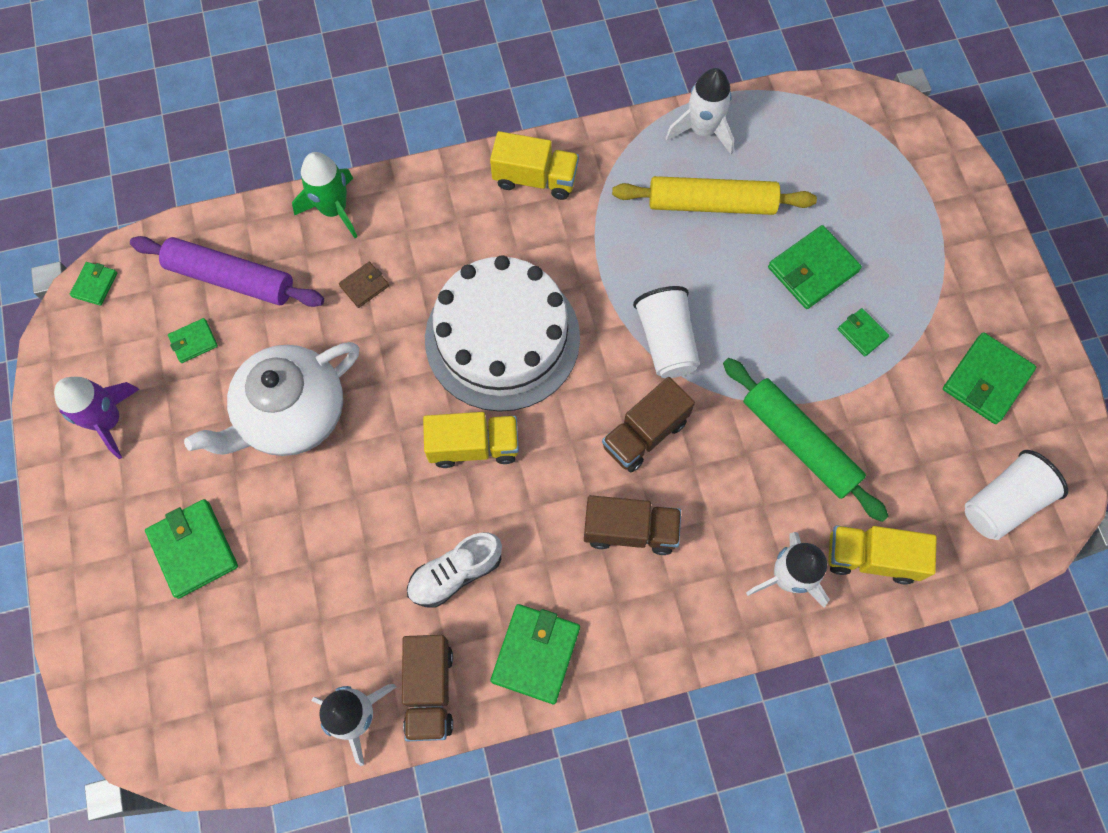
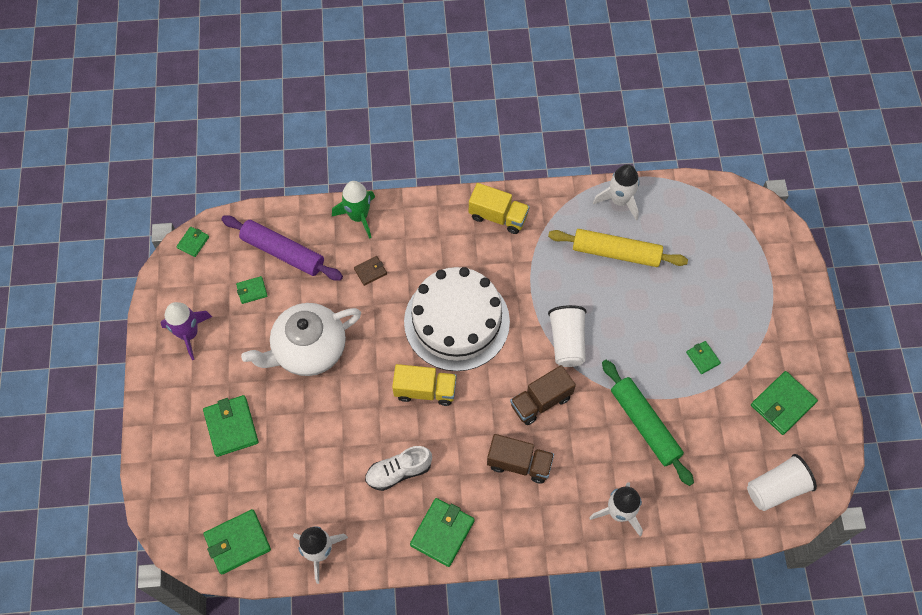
camera: 10 degrees right, 5 degrees down
brown truck [402,635,453,741] -> none
green wallet [768,225,862,309] -> green wallet moved to [203,509,271,575]
yellow truck [828,525,937,584] -> none

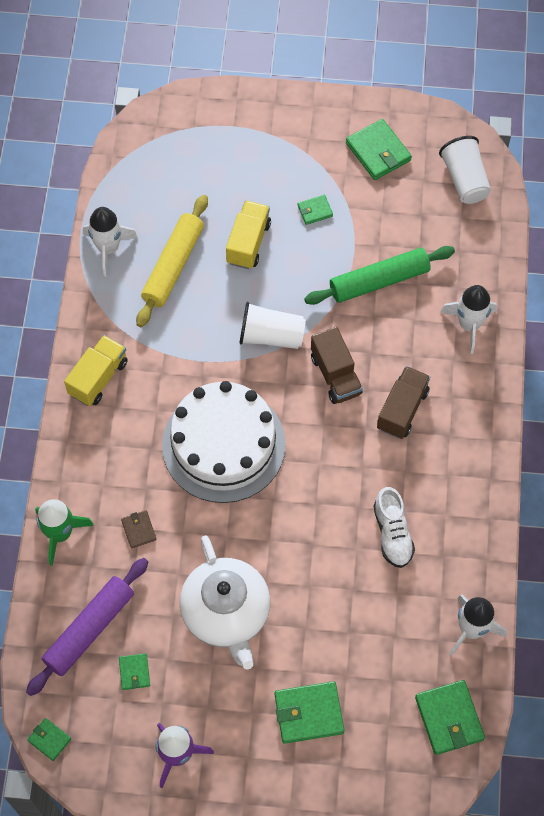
camera: 80 degrees left, 0 degrees up
yellow truck [392,364,457,406] -> yellow truck moved to [226,200,271,269]
green wallet [410,498,475,567] -> none

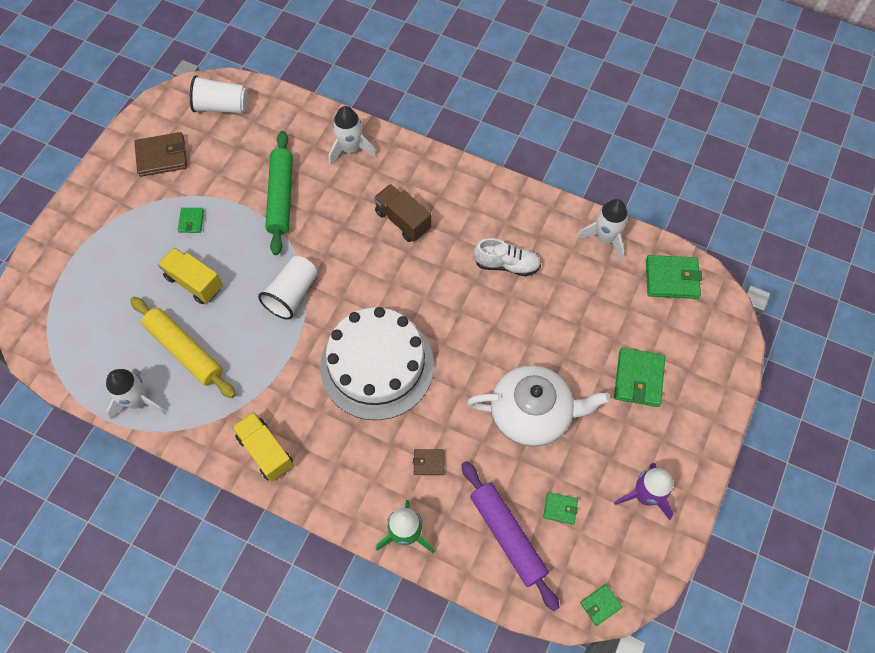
camera: 70 degrees left, 0 degrees up
brown truck [311,327,363,404] -> none
green wallet [346,119,412,180] -> brown wallet [134,132,187,177]

